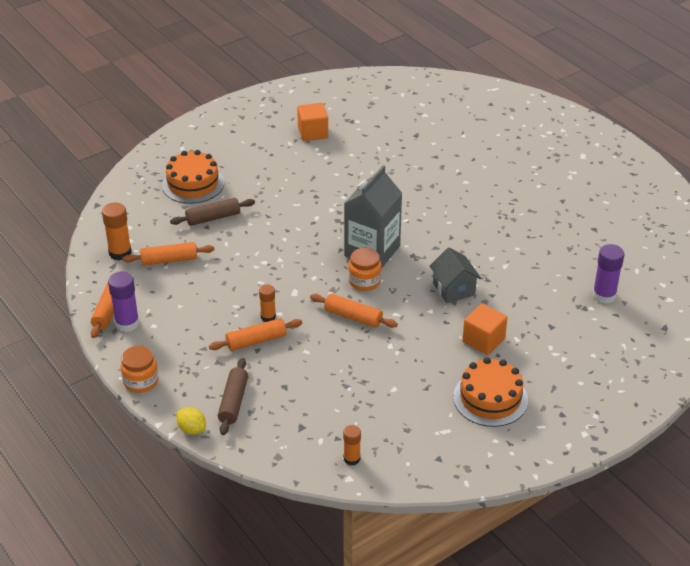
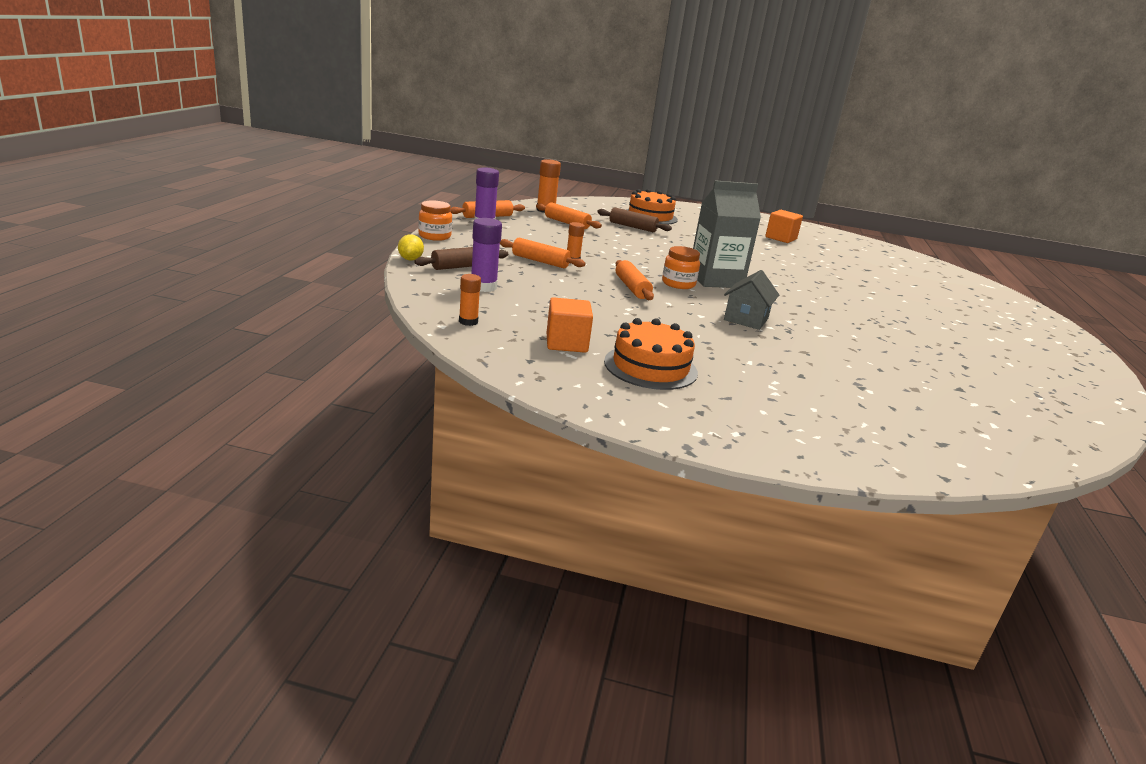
camera: 45 degrees right, 15 degrees down
orange cube [462,304,507,355] -> orange cube moved to [547,297,593,353]
purple glue stick [592,244,624,304] -> purple glue stick moved to [471,218,502,292]

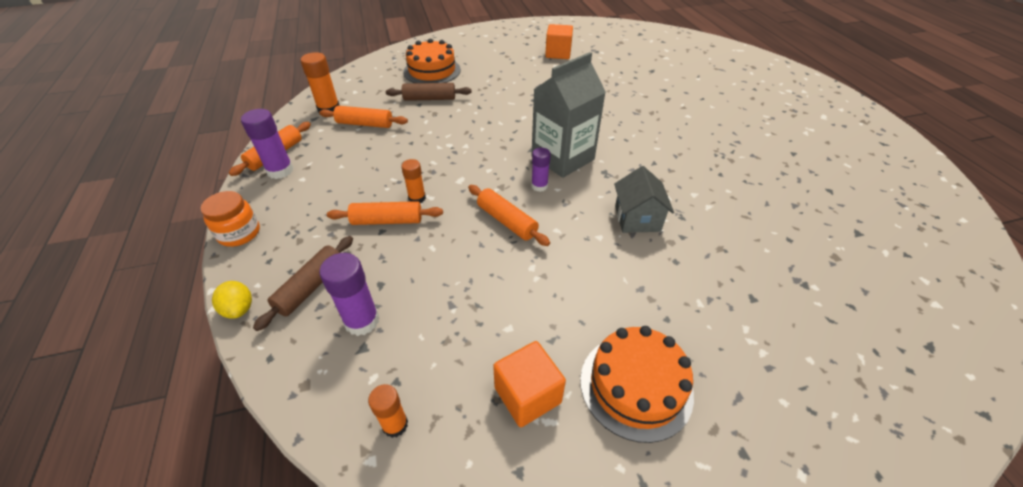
camera: 25 degrees left, 20 degrees up
orange jar [662,246,700,289] -> purple glue stick [531,147,551,192]

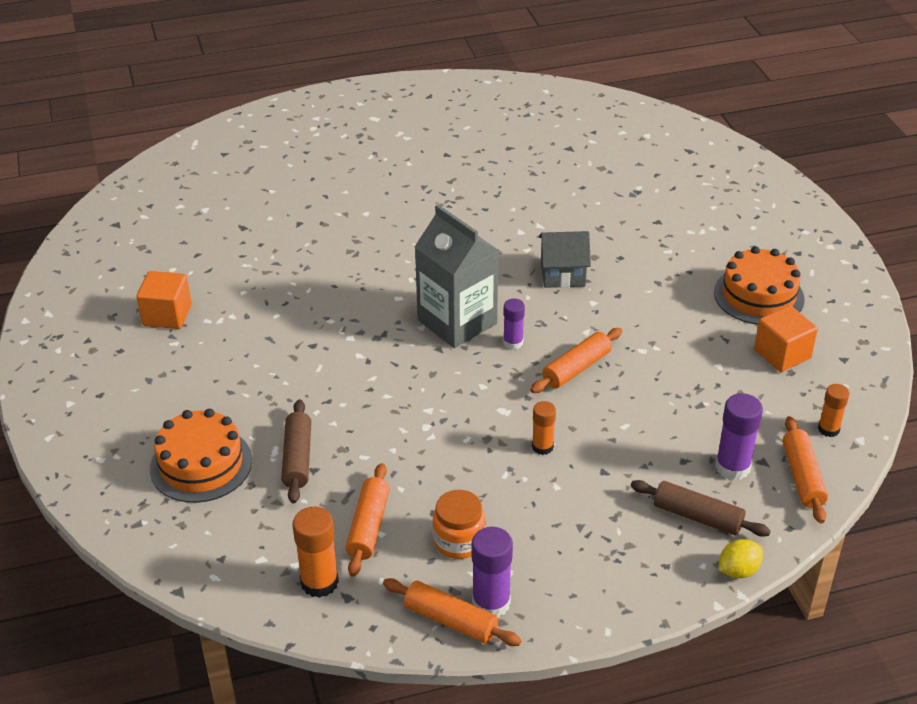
camera: 90 degrees left, 5 degrees down
orange jar [201,191,260,247] -> orange jar moved to [432,490,486,559]
orange rolling pin [327,201,443,225] -> orange rolling pin moved to [783,416,828,523]

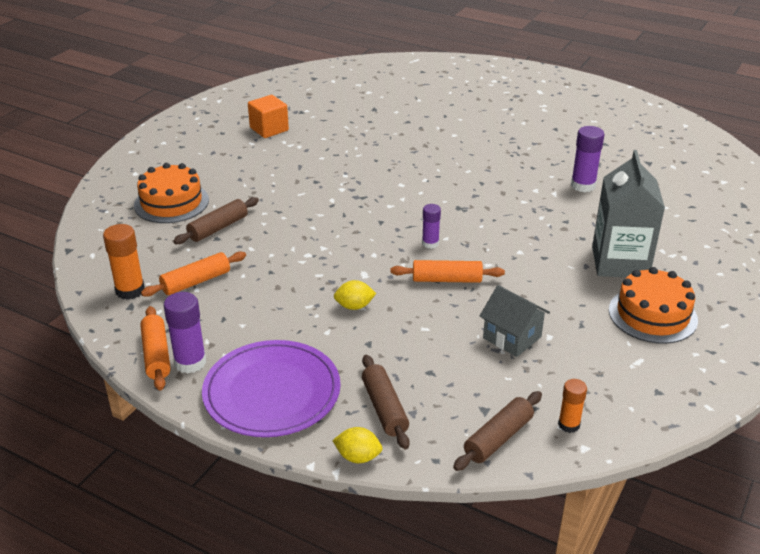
camera: 45 degrees right, 5 degrees down
grey carton [415,205,499,348] -> grey carton moved to [592,150,665,277]
orange jar [432,490,486,559] -> none
orange glue stick [532,401,556,455] -> yellow lemon [334,280,376,310]
grey house [539,231,591,288] -> grey house moved to [480,285,550,357]
purple glue stick [715,393,763,480] -> purple glue stick moved to [571,126,604,192]
orange cube [754,306,818,372] -> none
orange rolling pin [783,416,828,523] -> brown rolling pin [453,391,542,471]
none -> purple plate [202,340,341,437]

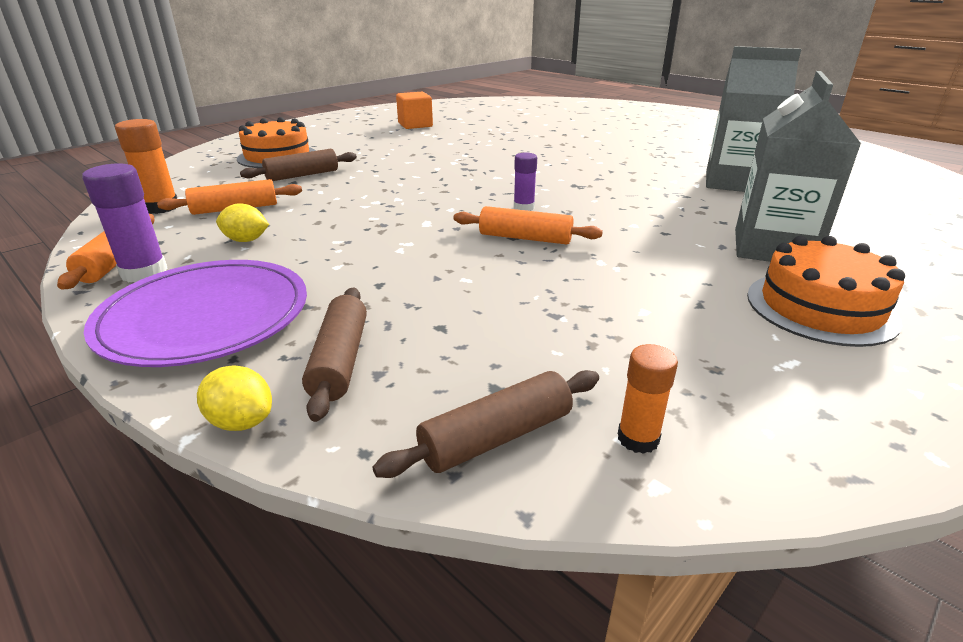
camera: 15 degrees right, 5 degrees down
yellow lemon [334,280,376,310] -> yellow lemon moved to [216,203,269,242]
grey house [480,285,550,357] -> none
purple glue stick [571,126,604,192] -> grey carton [706,46,801,192]

